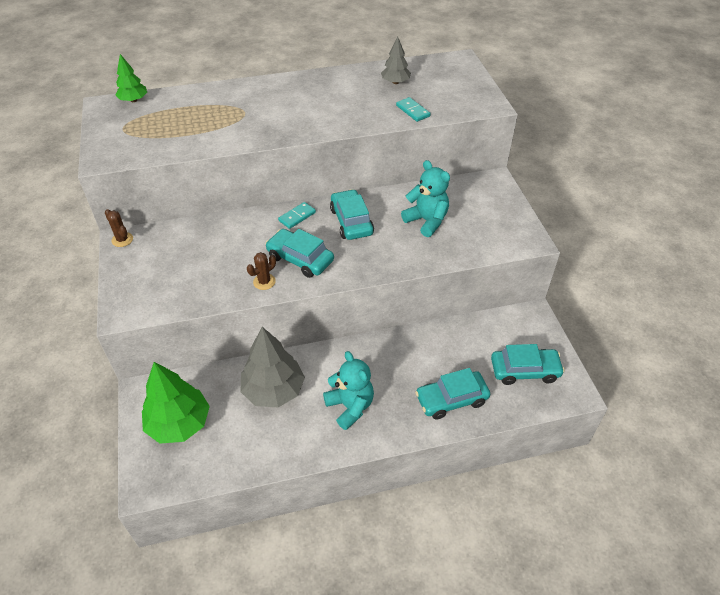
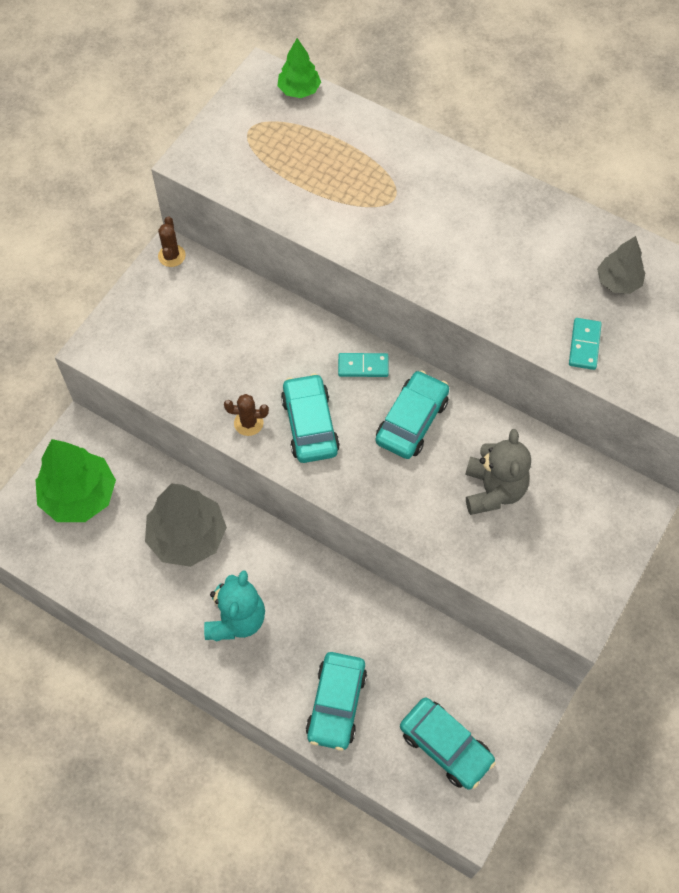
camera: 45 degrees right, 15 degrees up
turquoise teddy bear [401,160,450,237] -> grey teddy bear [465,429,531,515]
turquoise car [415,368,490,420] -> turquoise car turned 105 degrees counterclockwise [306,652,367,751]

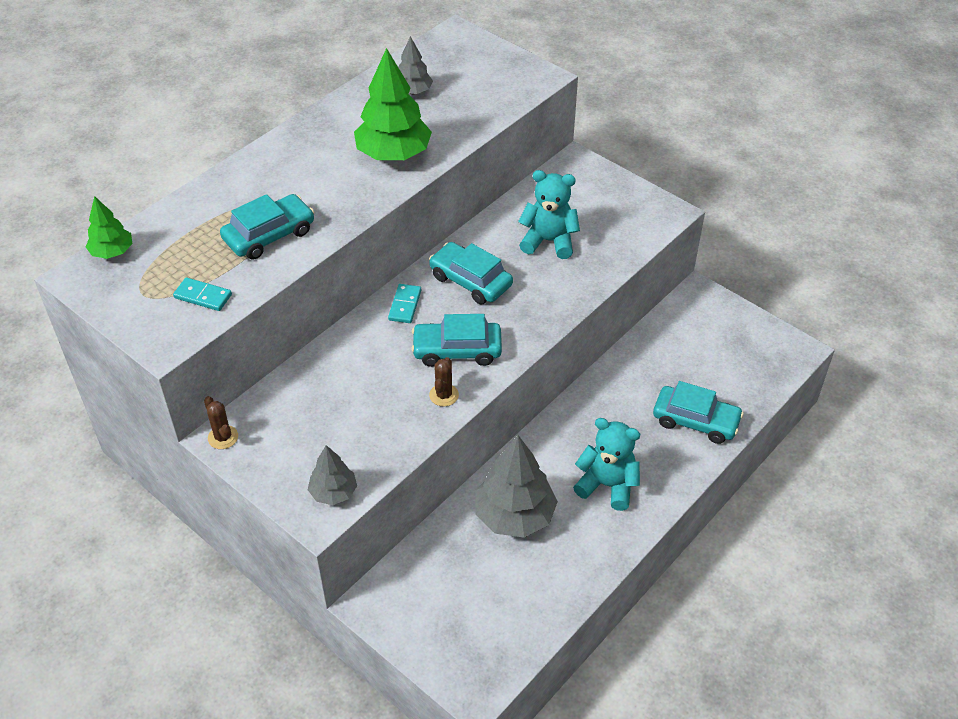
camera: 80 degrees left, 15 degrees down
green tree [36,439,116,522] -> green tree moved to [354,48,432,160]
brown cactus [158,216,186,267] -> brown cactus turned 45 degrees clockwise [204,396,238,449]
turquoise car [400,697,496,790] -> turquoise car moved to [220,194,314,260]
grey teddy bear [465,429,531,515] -> turquoise teddy bear [518,170,580,259]
turquoise domino [569,318,602,370] -> turquoise domino moved to [173,277,232,311]
none -> grey tree [308,445,357,505]

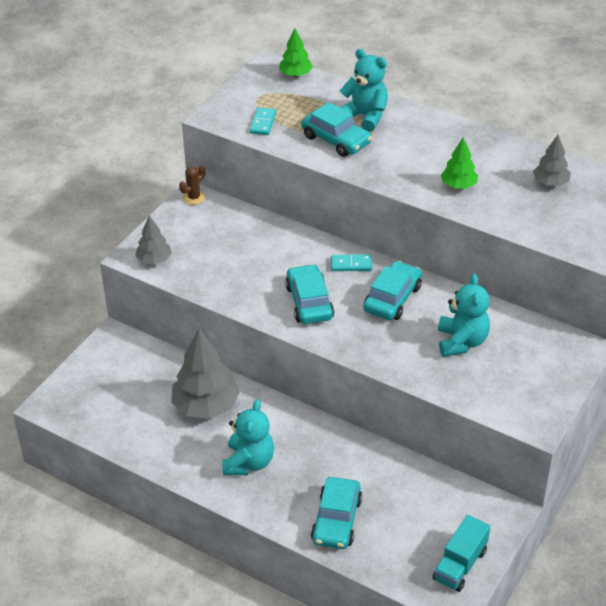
camera: 80 degrees right, 5 degrees down
green tree [354,48,432,160] -> green tree [441,137,478,189], size x0.55
brown cactus [429,357,459,407] -> none
none -> turquoise teddy bear [340,49,388,132]
none -> turquoise truck [433,515,490,592]

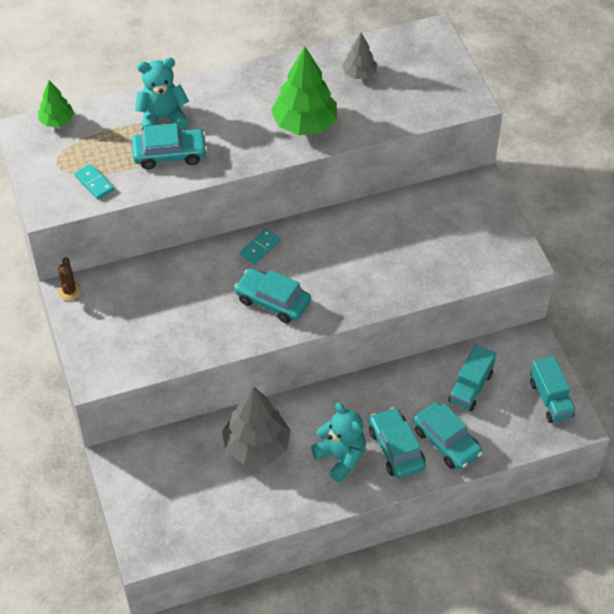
camera: 50 degrees left, 10 degrees up
grey tree [135,216,172,265] -> none
turquoise car [363,261,422,320] -> turquoise car moved to [369,407,426,479]
turquoise teddy bear [438,274,490,357] -> none
green tree [441,137,478,189] -> green tree [271,47,337,135], size x1.82
none -> turquoise truck [448,345,496,411]

